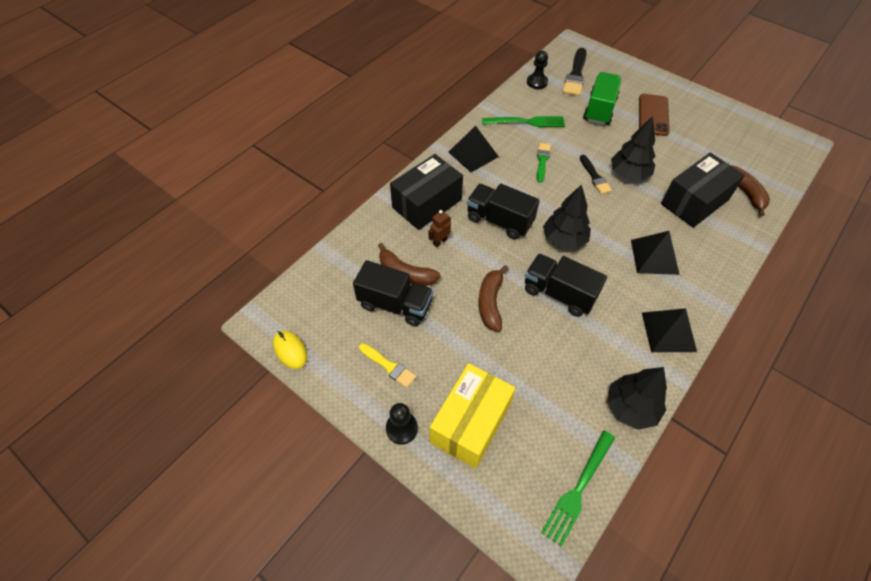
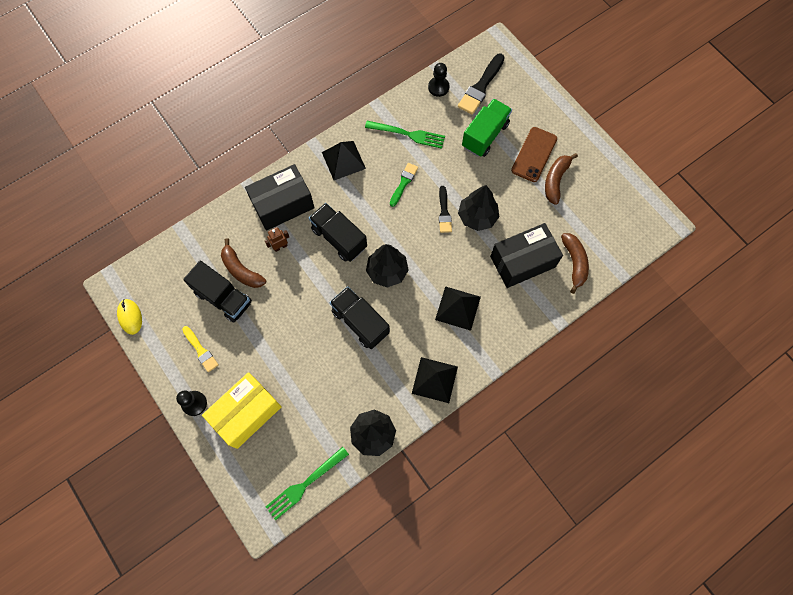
camera: 15 degrees right, 15 degrees up
brown banana [478,265,509,331] -> brown banana moved to [545,153,578,205]

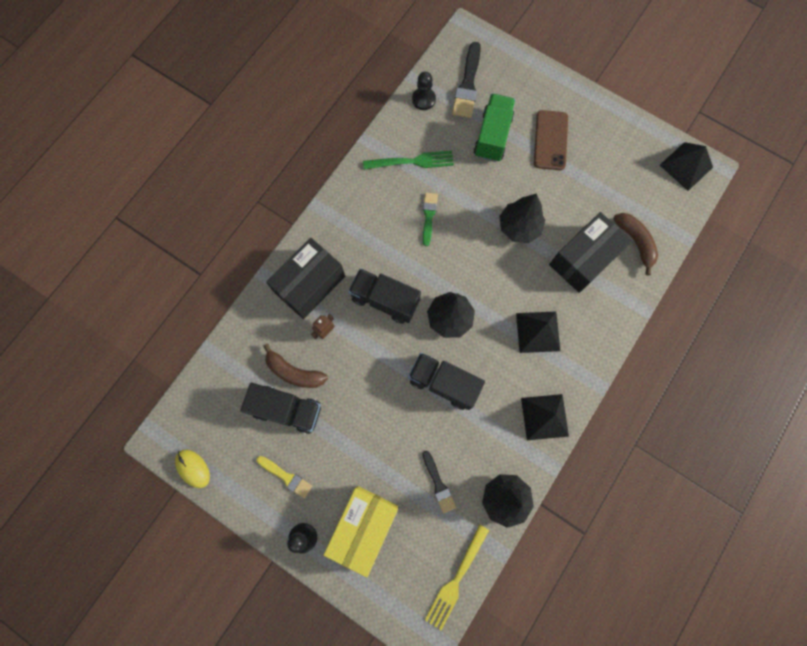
camera: 20 degrees left, 5 degrees up
green fork [266,447,349,520] -> yellow fork [425,524,489,630]
black pyramid [322,141,366,180] -> black pyramid moved to [660,142,713,191]
black brush [439,186,452,233] -> black brush moved to [423,451,456,514]
brown banana [545,153,578,205] -> none

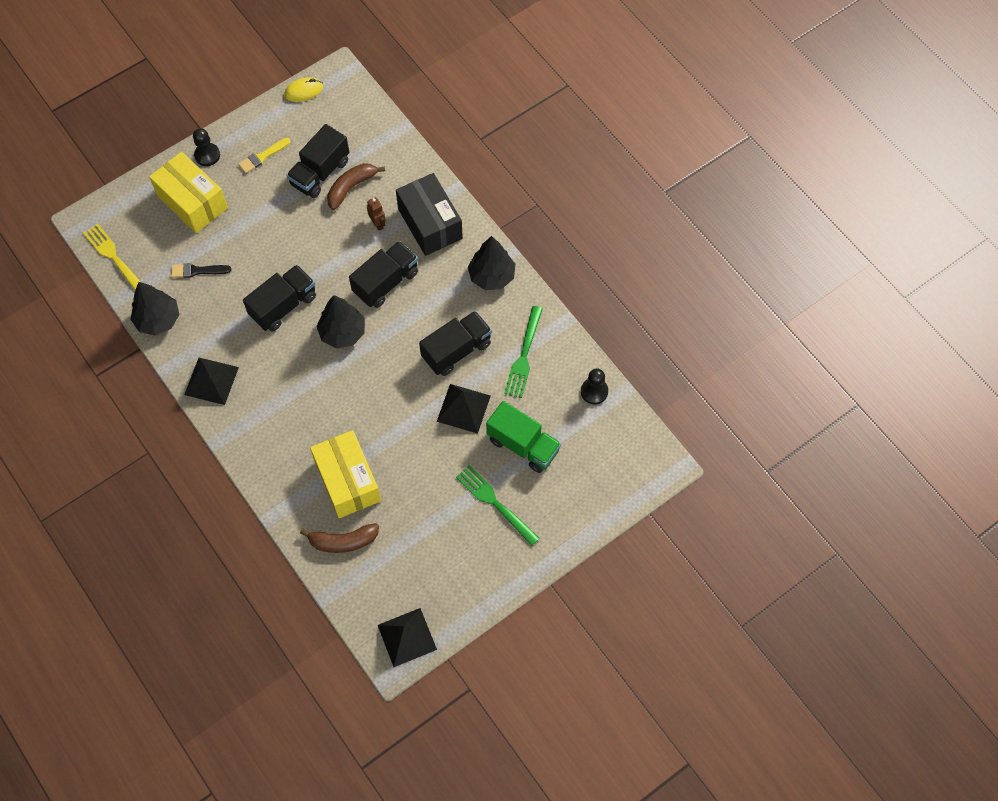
camera: 110 degrees right, 10 degrees down
green brush [423,193,438,246] -> black truck [419,311,492,376]
black brush [452,42,481,118] -> none
black tree [499,194,545,243] -> black tree moved to [468,236,515,290]
black pyramid [516,311,561,353] -> black pyramid moved to [437,384,491,434]
brown phone [534,110,568,170] -> green fork [456,465,540,546]
black box [549,212,632,293] -> yellow box [310,430,381,518]

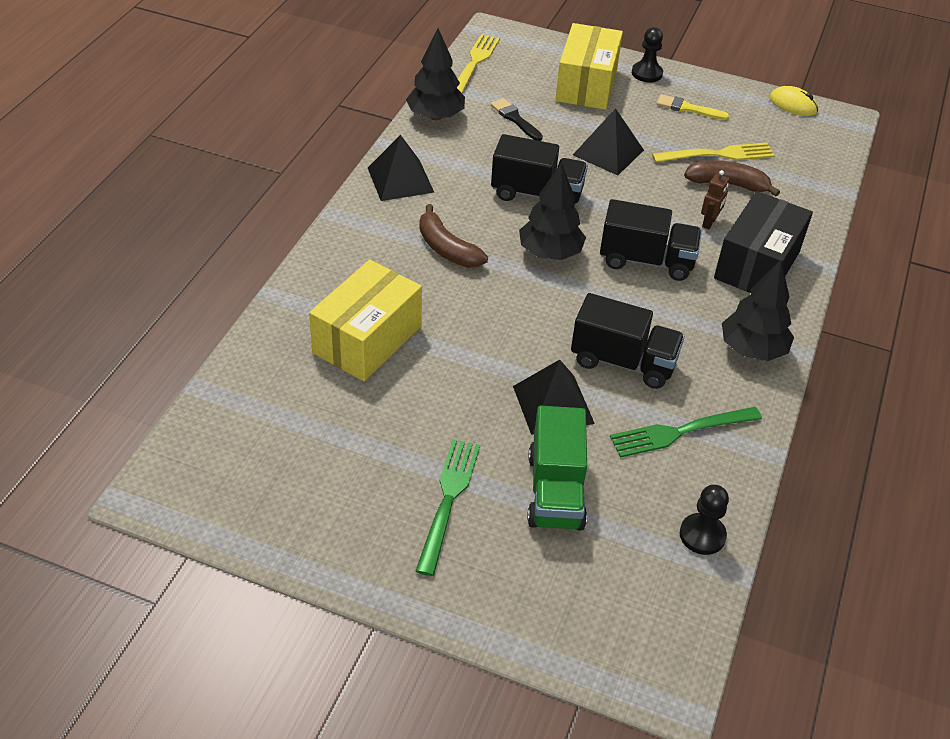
camera: 55 degrees right, 20 degrees down
black truck [286,124,349,198] -> yellow fork [652,143,775,163]
brown banana [300,523,379,553] -> brown banana moved to [419,204,488,268]
black pyramid [378,608,437,667] -> black pyramid moved to [573,108,644,175]

